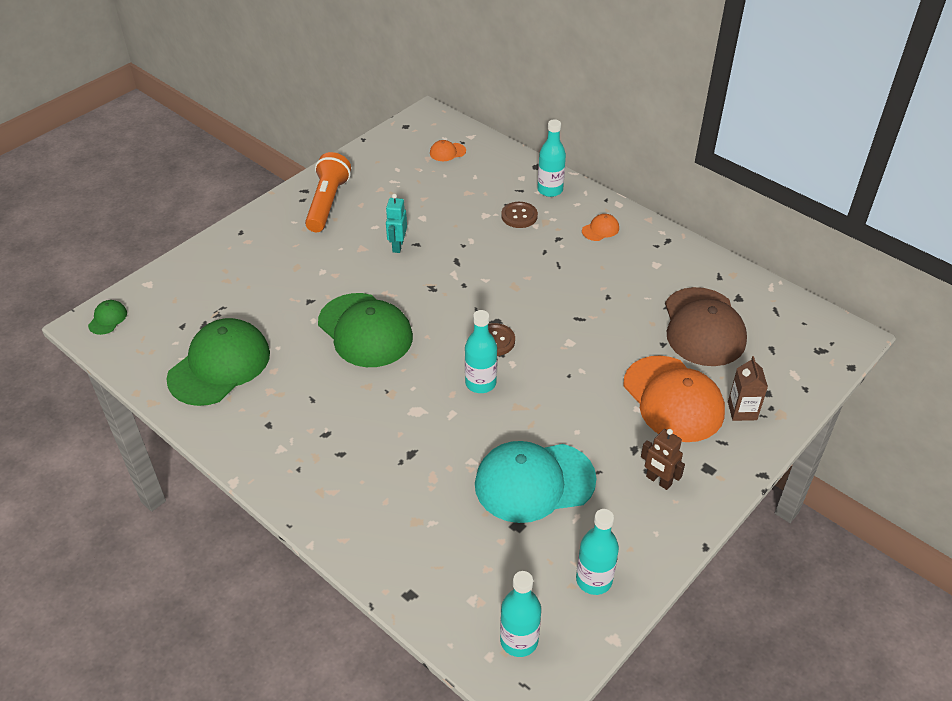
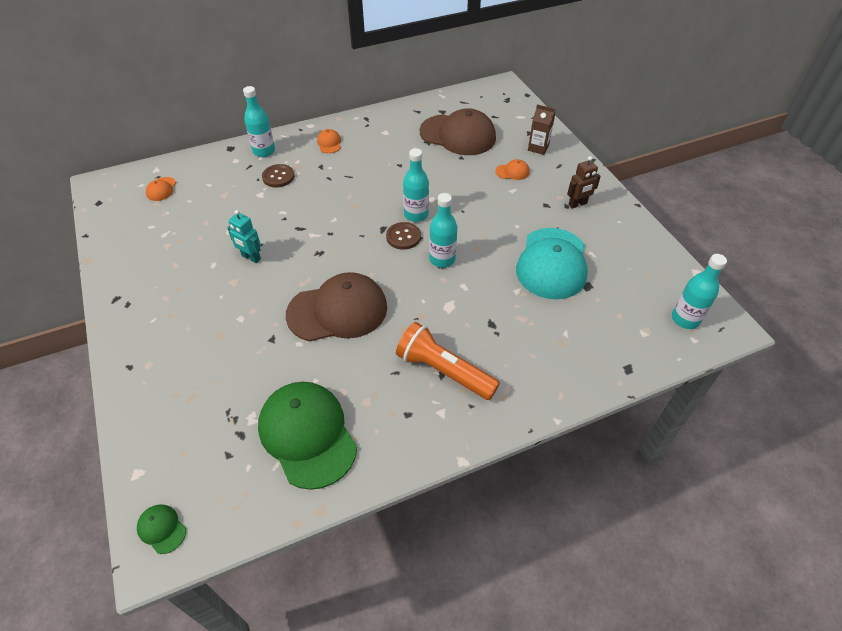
camera: 65 degrees left, 5 degrees up
orange flashlight [305,152,351,232] -> orange flashlight moved to [396,322,500,400]
green cap [318,293,413,367] -> brown cap [286,272,387,342]
turquoise bottle [576,509,619,595] -> turquoise bottle moved to [403,148,429,222]
orange cap [623,356,725,442] -> orange cap [495,159,530,180], size x0.41

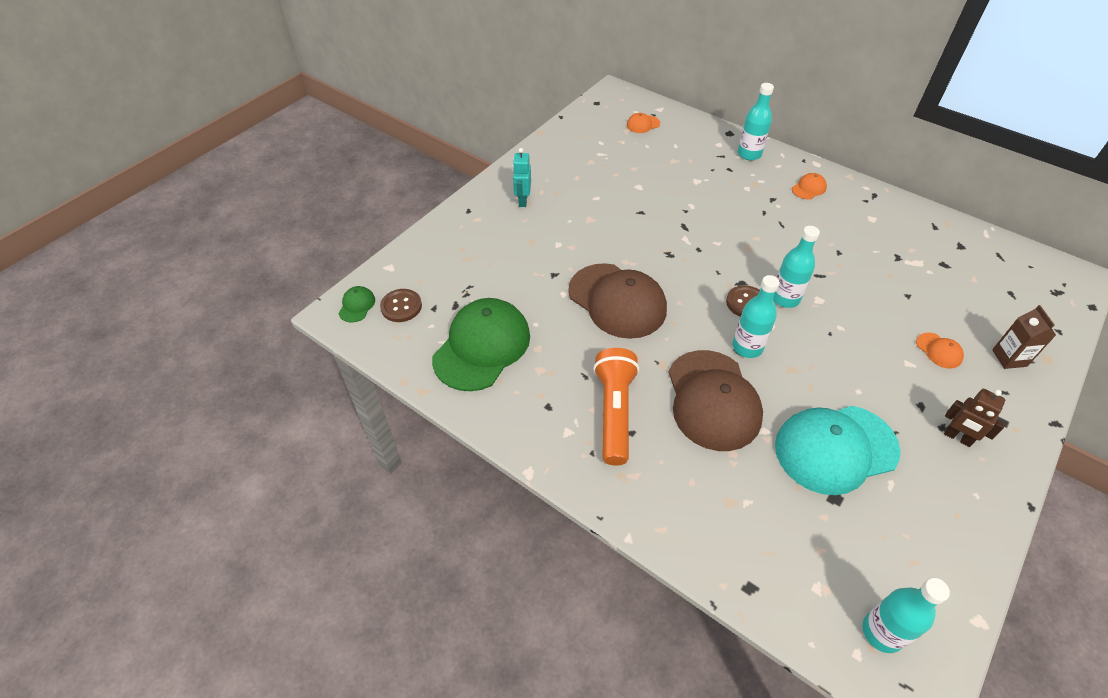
camera: 60 degrees right, 0 degrees up
turquoise robot [227,210,261,263] -> turquoise robot moved to [513,148,531,207]
brown button [262,164,294,188] -> brown button moved to [380,289,422,322]
brown cap [420,108,496,155] -> brown cap moved to [668,350,763,451]

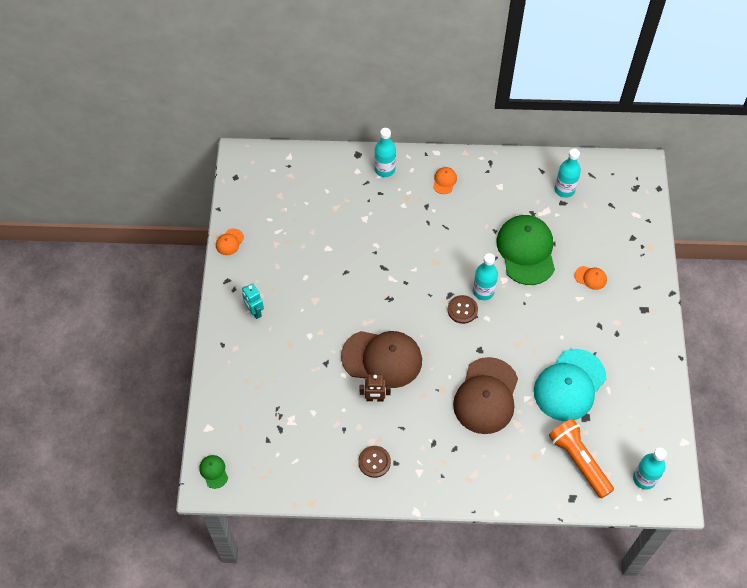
camera: 35 degrees left, 10 degrees up
brown button [380,289,422,322] -> brown button moved to [358,446,391,478]
green cap [432,298,530,391] -> green cap moved to [497,215,555,285]
orange flashlight [593,348,639,466] -> orange flashlight moved to [548,419,614,499]
orange cap [627,113,660,133] -> orange cap moved to [216,229,244,255]
brown cap [668,350,763,451] -> brown cap turned 60 degrees clockwise [453,357,518,434]
turquoise bottle [732,275,780,358] -> turquoise bottle moved to [555,148,581,198]
brown robot [944,389,1005,447] -> brown robot moved to [360,374,391,401]
brown carton [992,305,1056,369] -> none

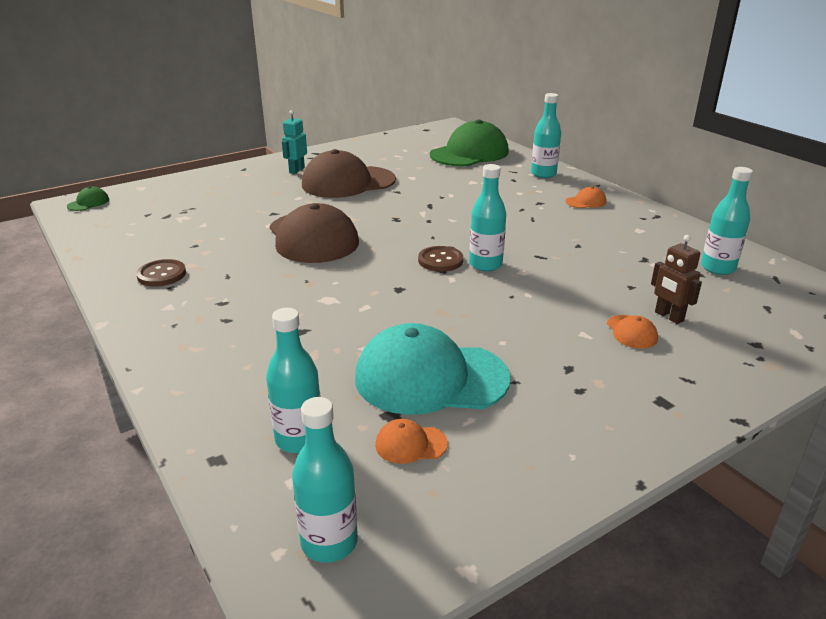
camera: 55 degrees right, 30 degrees down
orange cap [216,229,244,255] -> orange cap moved to [375,419,448,464]
brown robot [360,374,391,401] -> brown robot moved to [651,235,702,324]
brown cap [453,357,518,434] -> brown cap moved to [302,149,396,198]
green cap [497,215,555,285] -> green cap moved to [430,119,509,166]
orange flashlight [548,419,614,499] -> turquoise bottle [266,308,320,453]

